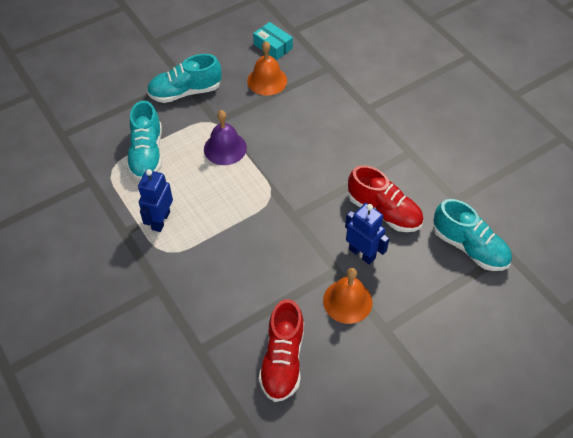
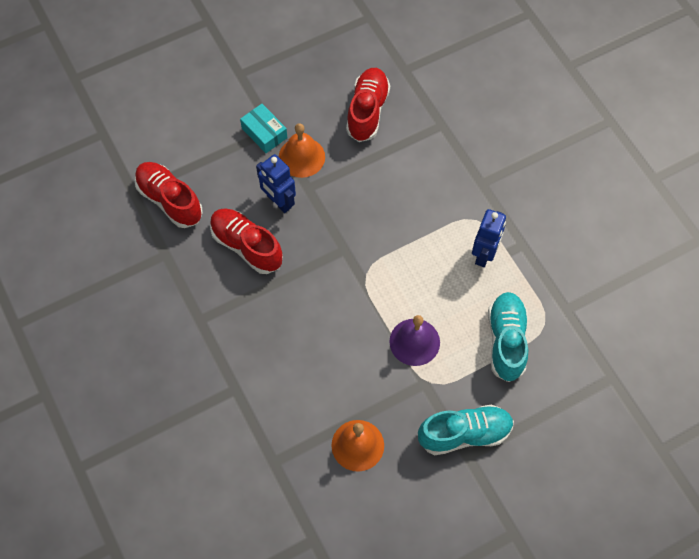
camera: 175 degrees left, 10 degrees up
turquoise box [253,22,293,60] -> turquoise box moved to [240,104,287,153]
turquoise shoe [433,199,512,271] -> red shoe [134,162,203,228]

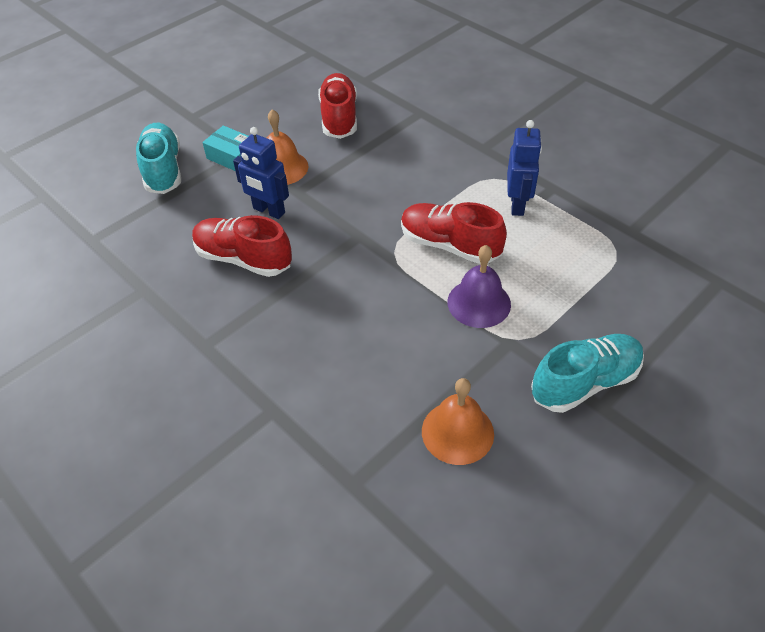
camera: 15 degrees left, 15 degrees down
red shoe [134,162,203,228] -> red shoe moved to [401,202,507,264]
turquoise shoe [488,292,528,382] -> turquoise shoe moved to [136,123,181,194]

